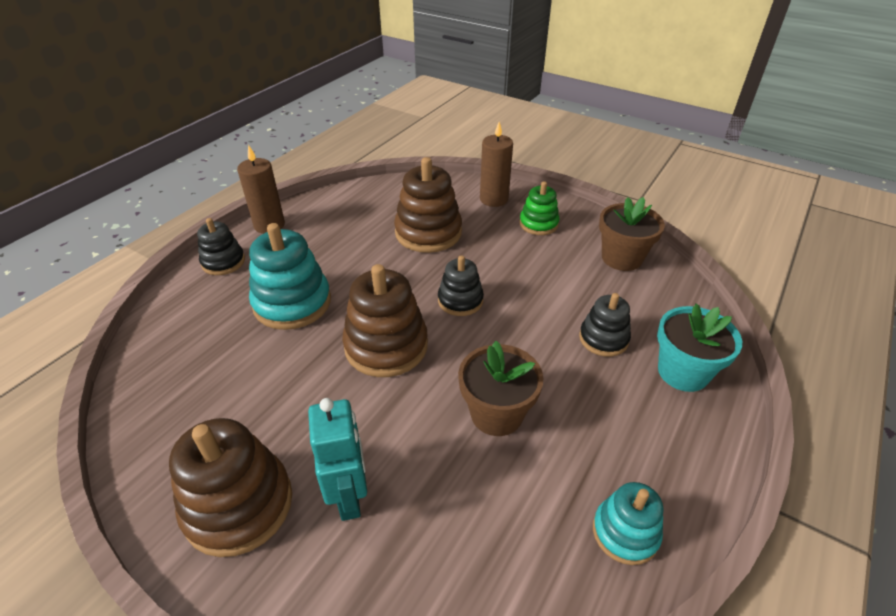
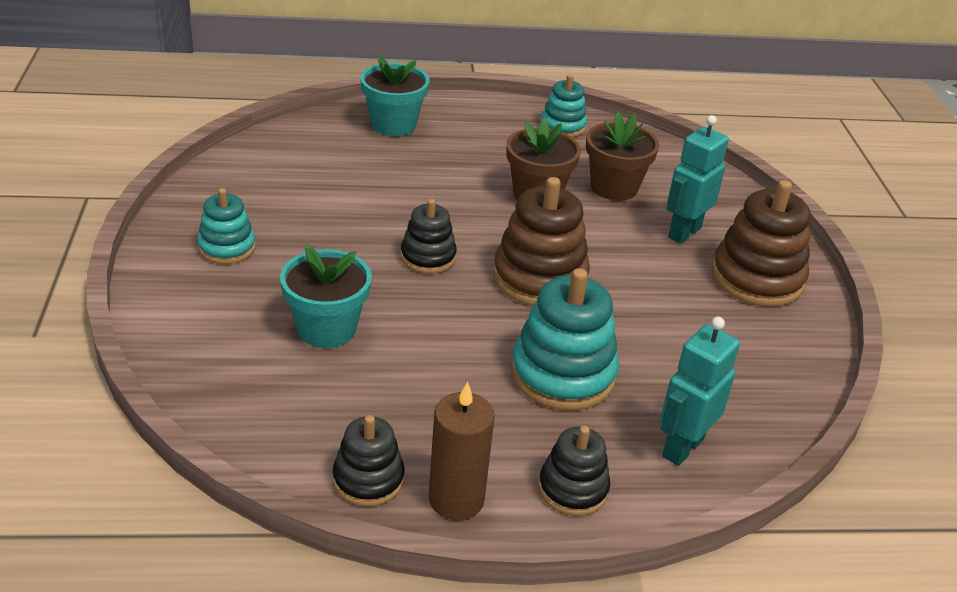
camera: 130 degrees left, 5 degrees down
brown stacking toy [394,157,462,253] -> turquoise flower pot [280,244,372,348]
brown candle [480,122,513,207] -> none
green stacking toy [519,181,559,235] -> turquoise stacking toy [197,188,256,264]
black stacking toy [579,293,631,357] -> black stacking toy moved to [332,415,405,506]
brown flower pot [599,197,665,271] -> brown flower pot moved to [586,112,659,201]
none -> turquoise robot [660,316,740,466]

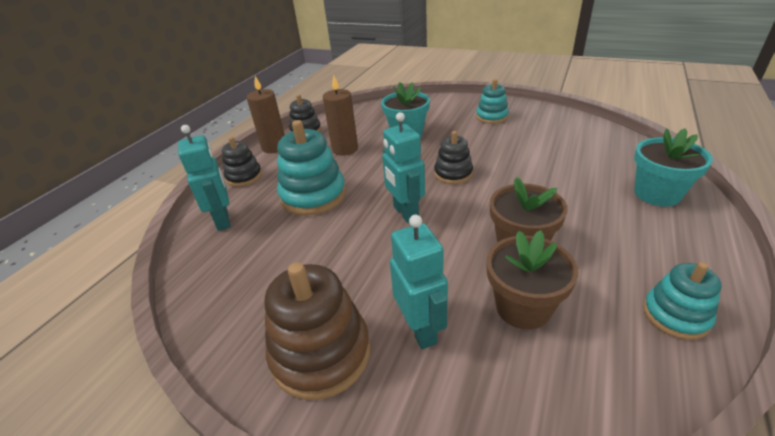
camera: 125 degrees right, 0 degrees up
brown stacking toy [493,177,590,306] -> turquoise robot [382,112,425,223]
none -> brown candle [323,75,358,156]

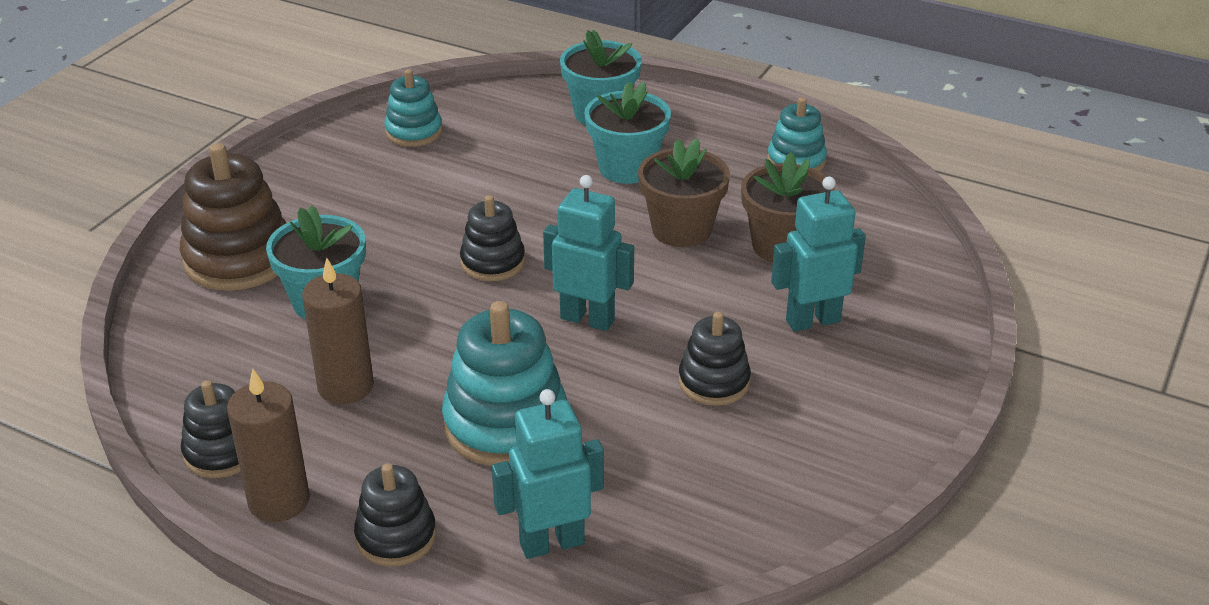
camera: 90 degrees left, 0 degrees up
brown stacking toy [265,262,371,400] -> brown stacking toy moved to [179,143,286,291]
turquoise robot [382,112,425,223] -> turquoise robot turned 135 degrees counterclockwise [543,175,634,331]
turquoise stacking toy [476,79,509,124] -> turquoise stacking toy moved to [385,69,443,147]
none -> turquoise flower pot [584,82,671,184]
none -> black stacking toy [678,312,751,406]

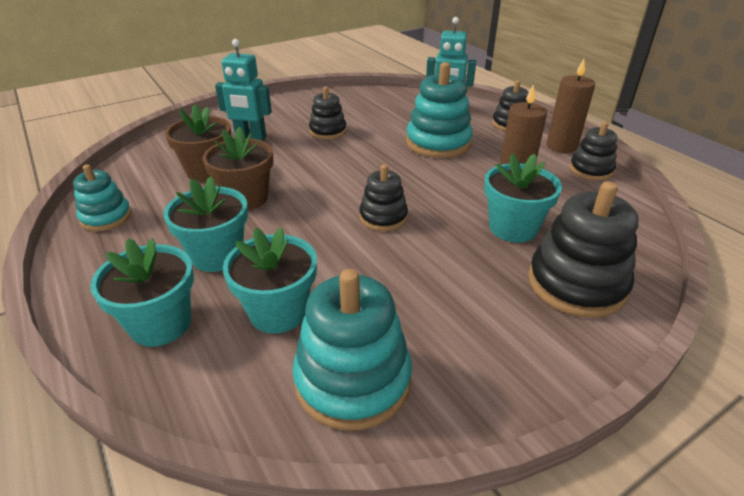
camera: 150 degrees left, 0 degrees up
brown stacking toy [179,143,286,291] -> black stacking toy [528,181,639,318]
turquoise stacking toy [385,69,443,147] -> turquoise stacking toy [292,269,412,431], size x1.68
turquoise robot [543,175,634,331] -> none
none -> turquoise flower pot [223,227,317,334]

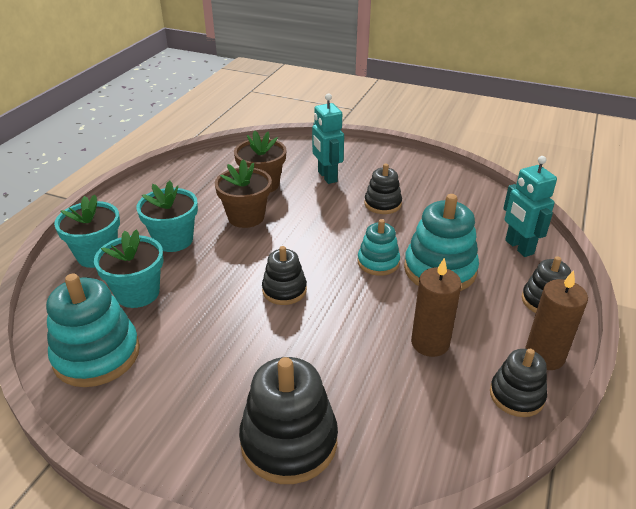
camera: 55 degrees right, 0 degrees up
turquoise stacking toy [73,164,132,231] -> turquoise stacking toy moved to [358,219,400,276]
turquoise flower pot [484,154,562,242] -> none

